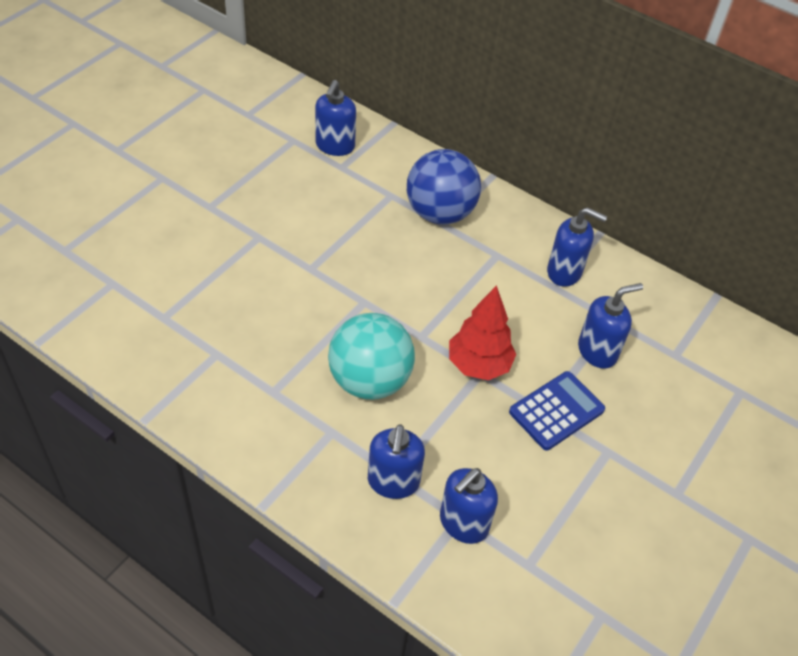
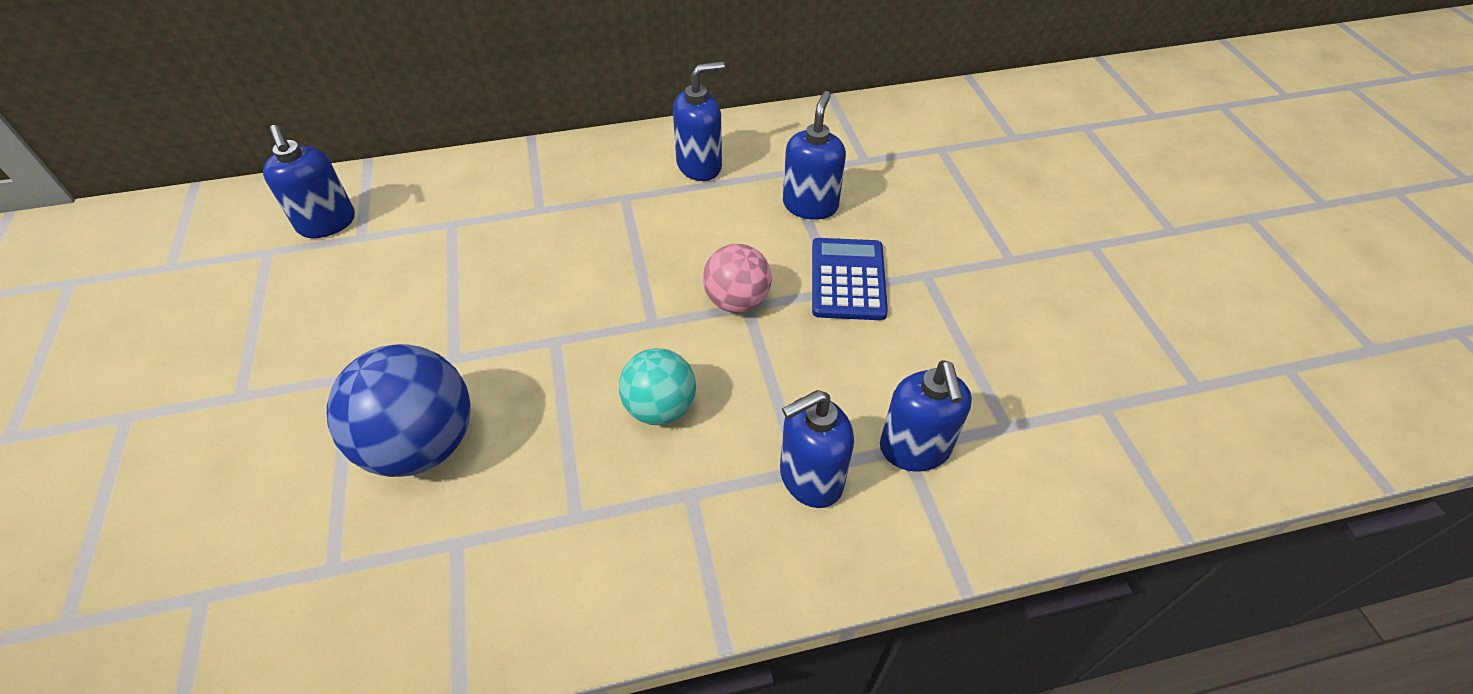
camera: 45 degrees left, 0 degrees up
turquoise ball [328,313,415,400] -> turquoise ball [619,348,696,425], size x0.62
blue soap dispenser [368,424,425,499] -> blue soap dispenser turned 105 degrees clockwise [780,390,854,508]
blue ball [407,149,481,224] -> blue ball moved to [327,344,471,477]
red tree [449,285,516,380] -> pink ball [703,244,772,313]

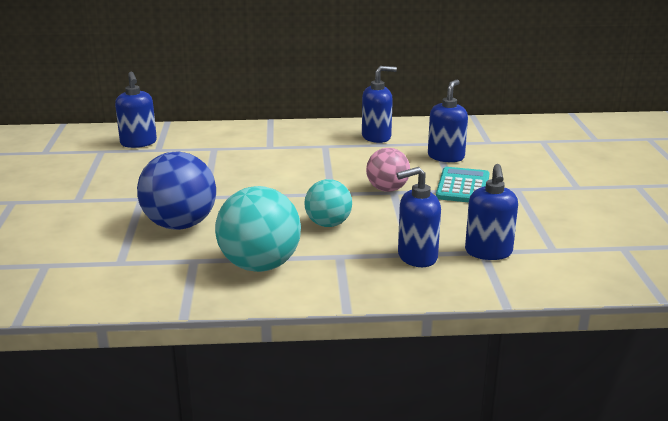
camera: 10 degrees right, 25 degrees down
blue calculator [812,238,888,320] -> turquoise calculator [436,167,489,202]
none -> turquoise ball [215,186,301,272]

